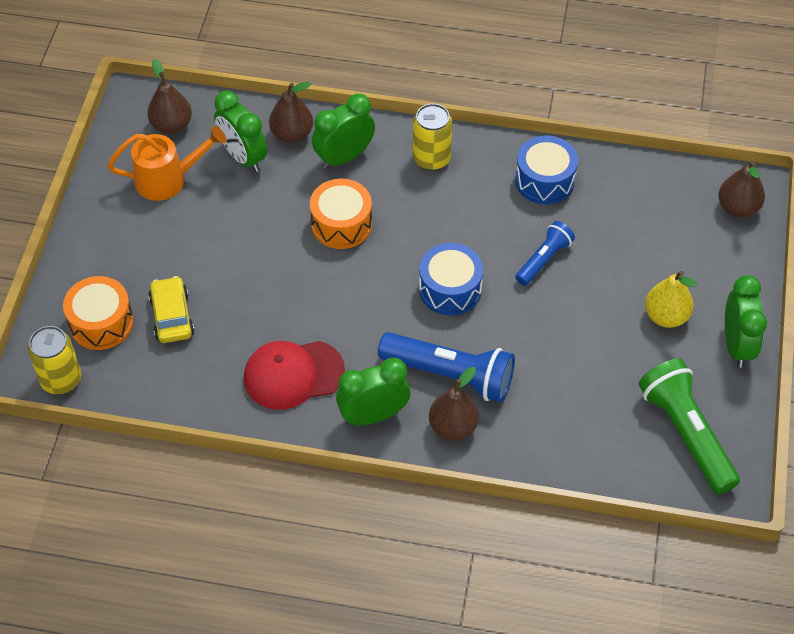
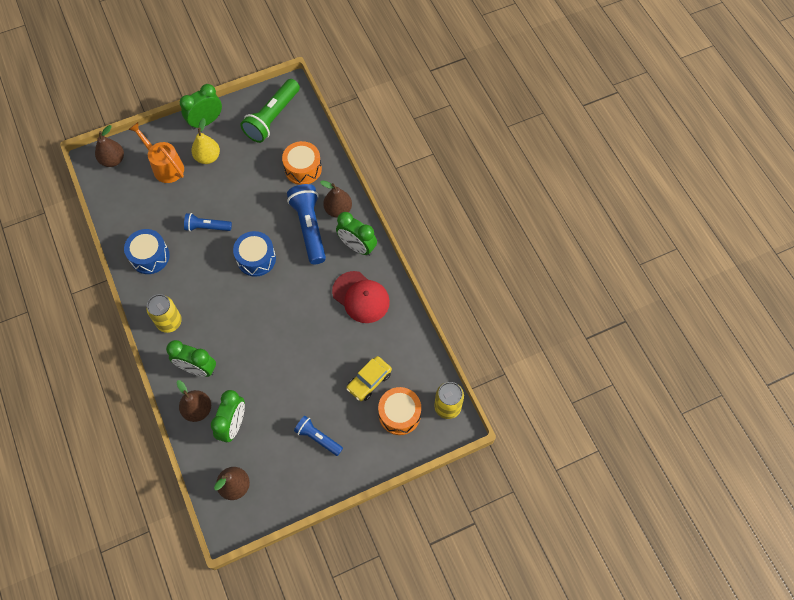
camera: 125 degrees left, 10 degrees up
orange watering can [107,126,226,201] -> orange watering can moved to [128,122,184,183]
orange drum [310,179,372,249] -> orange drum moved to [282,141,322,185]
none -> blue flashlight [294,416,343,456]

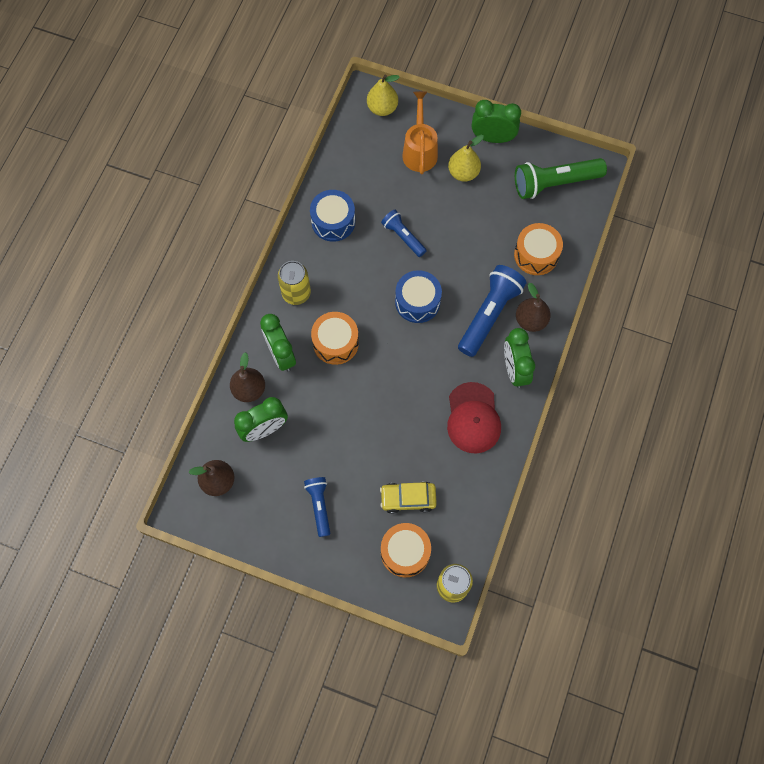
camera: 45 degrees right, 5 degrees up
brown pear [95,125,124,167] -> yellow pear [367,75,400,116]
none -> orange drum [311,312,359,365]

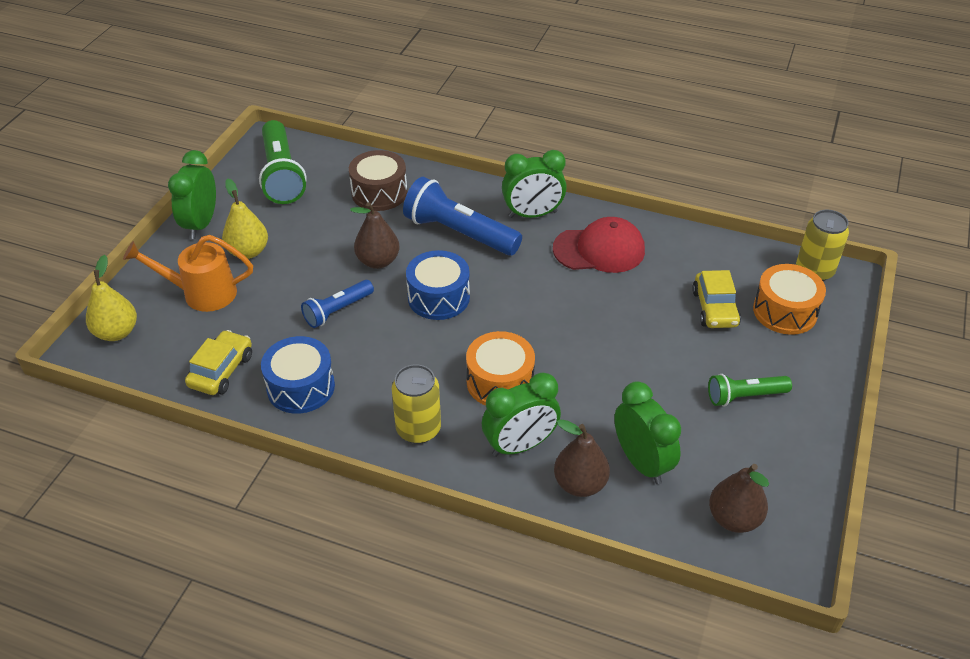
camera: 90 degrees left, 25 degrees down
blue flashlight [304,477,330,537] -> green flashlight [708,374,792,407]
orange drum [514,223,563,275] -> brown drum [349,150,408,211]
brown pear [516,283,551,332] -> brown pear moved to [350,202,399,269]
none -> yellow car [185,330,252,395]

